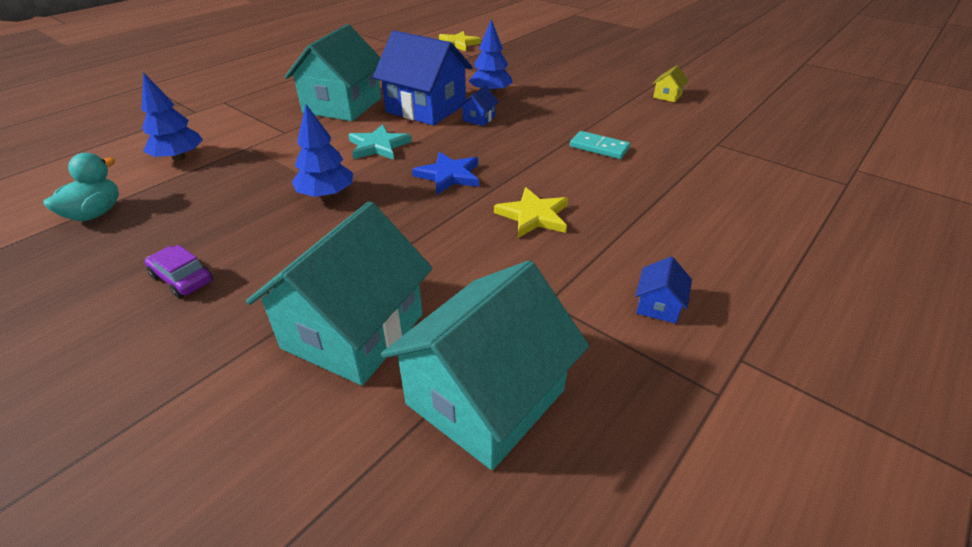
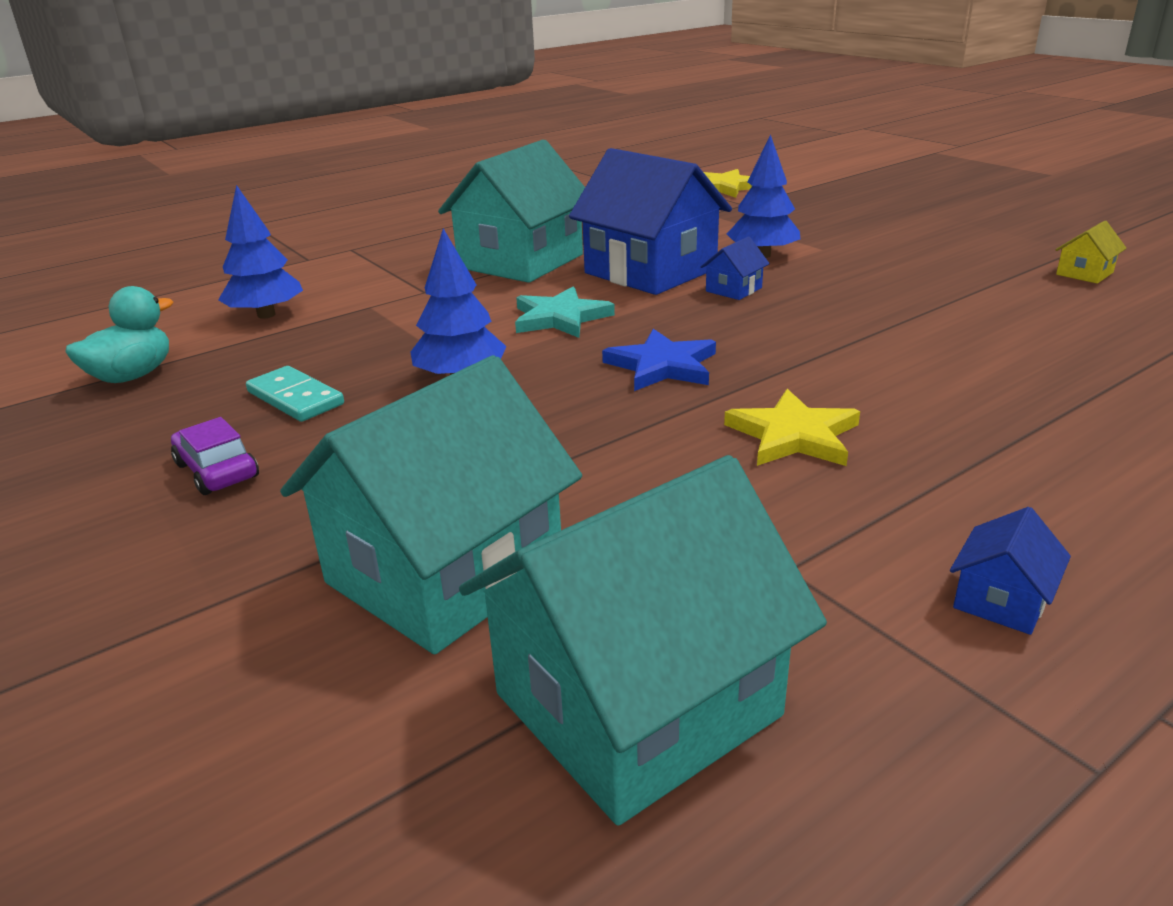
camera: 15 degrees right, 10 degrees down
turquoise domino [570,131,630,159] -> turquoise domino moved to [246,366,344,422]

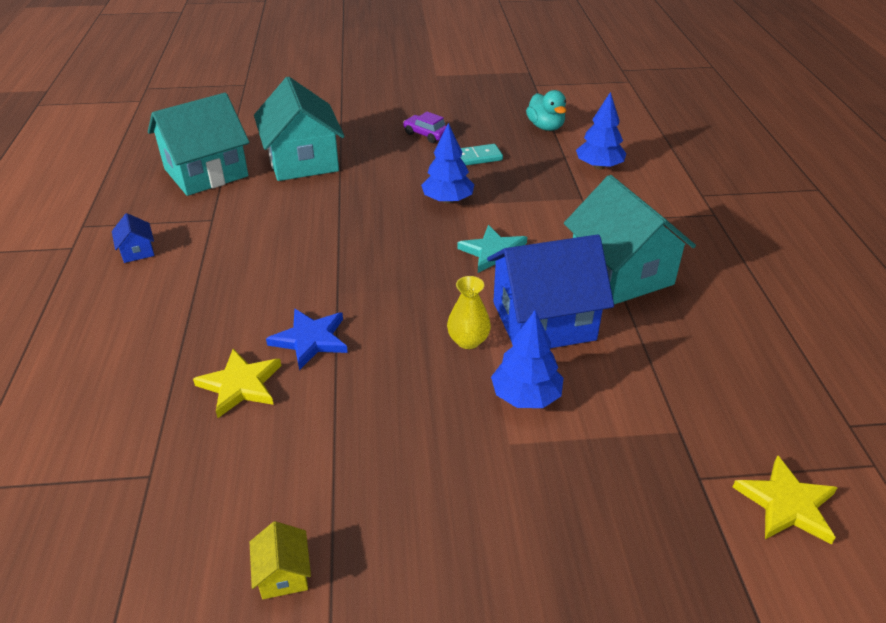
camera: 120 degrees right, 10 degrees up
purple car [171,417,259,495] -> purple car turned 135 degrees counterclockwise [403,112,447,143]
turquoise house [459,455,827,826] -> turquoise house turned 60 degrees clockwise [148,93,249,196]
blue star [602,329,716,391] -> blue star moved to [266,309,348,370]
blue house [701,236,770,300] -> yellow vase [447,276,491,349]
yellow star [724,389,860,466] -> yellow star moved to [193,349,281,418]

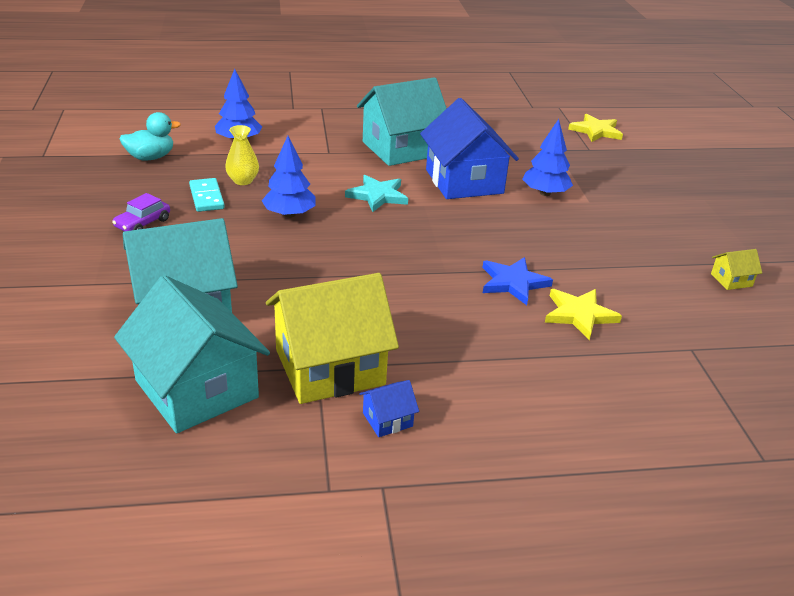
camera: 95 degrees left, 5 degrees down
yellow vase [447,276,491,349] -> yellow vase moved to [225,125,259,185]
none -> yellow house [266,273,399,404]

